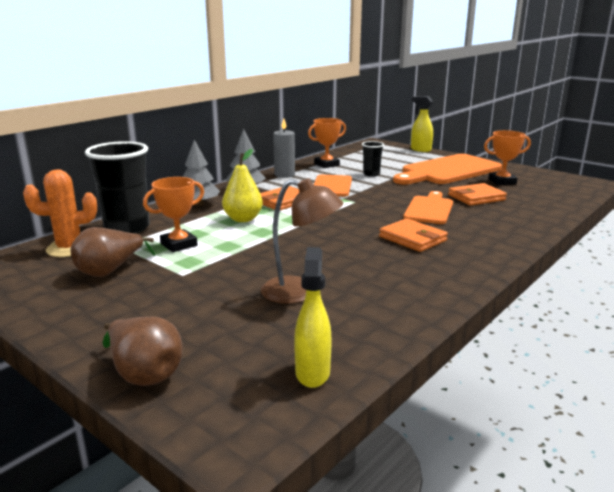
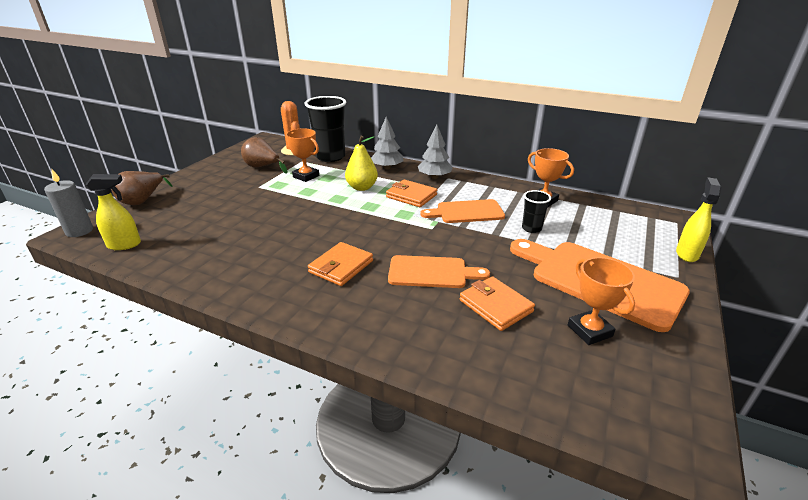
camera: 75 degrees right, 10 degrees up
brown lamp [261,178,344,304] -> none
grey candle [273,119,295,178] -> grey candle moved to [44,170,93,237]

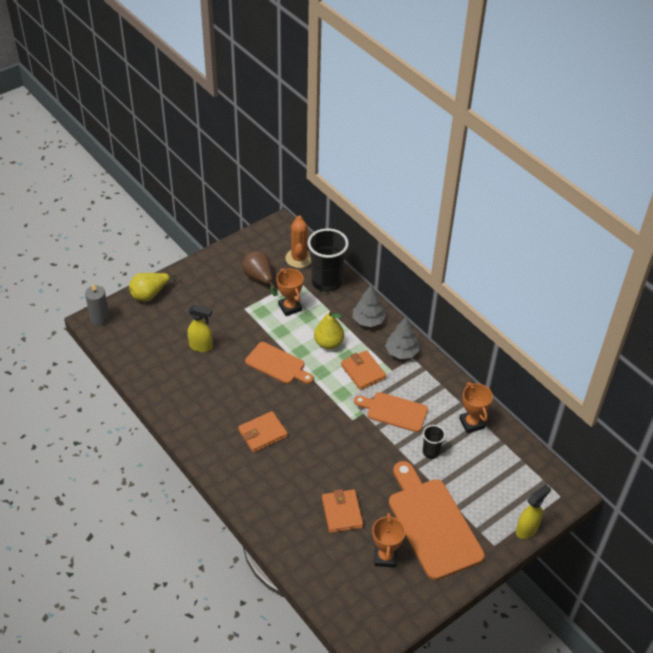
camera: 25 degrees right, 15 degrees up
yellow spray bottle [85,174,141,250] -> yellow spray bottle moved to [187,305,213,352]
brown pear [111,171,173,205] -> yellow pear [129,273,177,302]
orange cutting board [388,255,490,288] -> orange cutting board moved to [245,342,313,384]

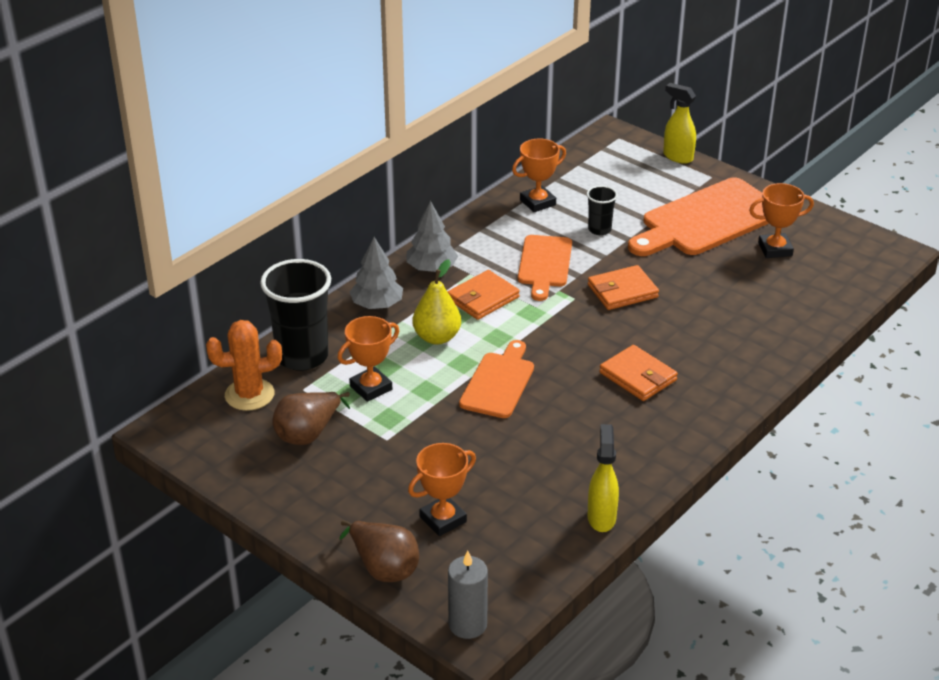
camera: 100 degrees left, 10 degrees down
yellow pear [129,273,177,302] -> brown pear [340,520,419,582]
yellow spray bottle [187,305,213,352] -> yellow spray bottle moved to [587,424,619,532]
orange wallet [322,489,363,533] -> orange wallet moved to [588,265,659,310]
none -> orange trophy [408,443,476,536]

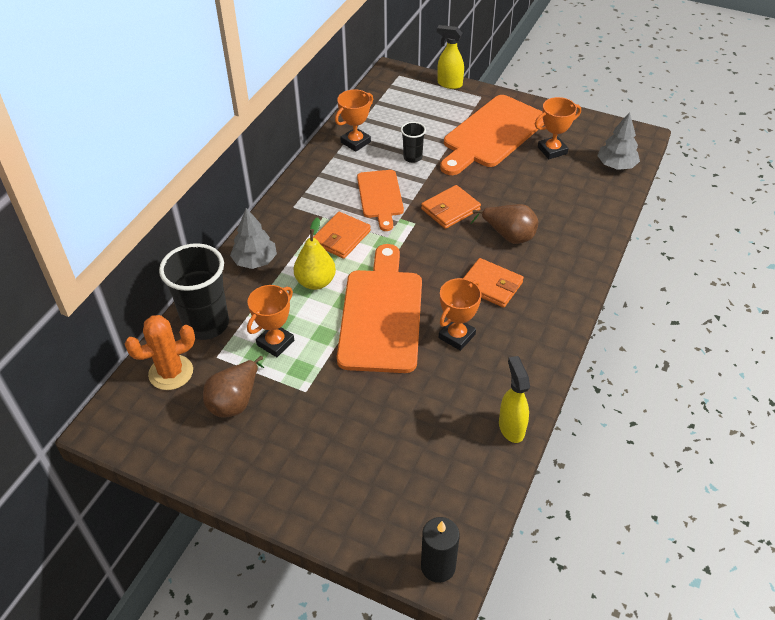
camera: 15 degrees left, 10 degrees up
brown pear [340,520,419,582] -> brown pear moved to [471,204,538,244]
grey tree [406,201,458,272] -> grey tree moved to [597,112,640,170]
orange trophy [408,443,476,536] -> orange trophy moved to [439,278,482,351]
grey candle [448,551,488,639] -> black candle [421,517,459,583]
orange cutting board [459,340,534,418] -> orange cutting board [337,244,422,373], size x1.69

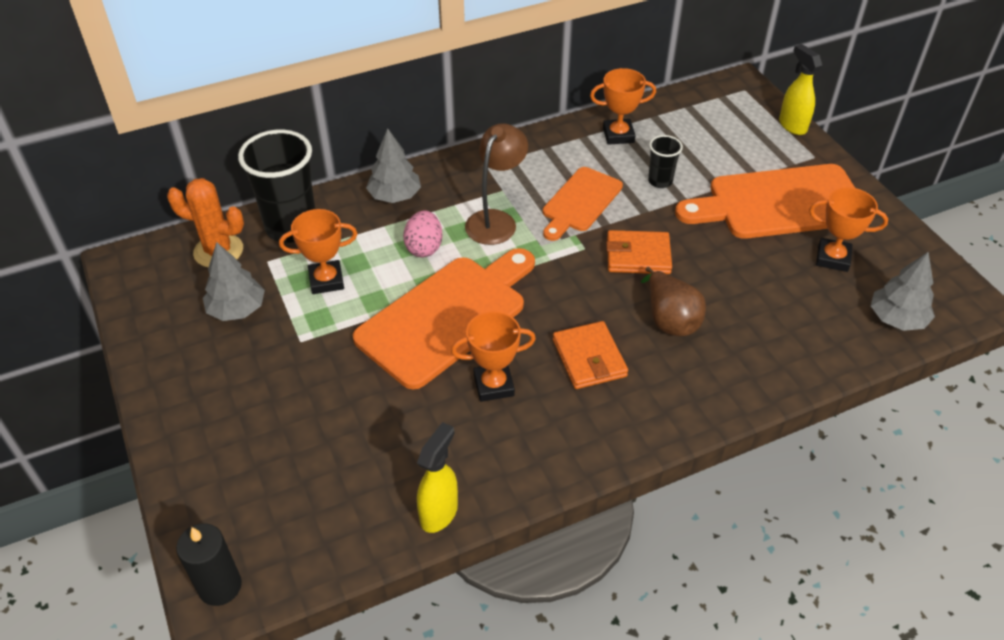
camera: 40 degrees right, 0 degrees up
brown pear [203,356,264,418] -> grey tree [203,242,265,321]
yellow pear [293,218,336,290] -> pink egg [403,210,443,258]
orange wallet [313,212,371,259] -> brown lamp [465,123,528,245]

